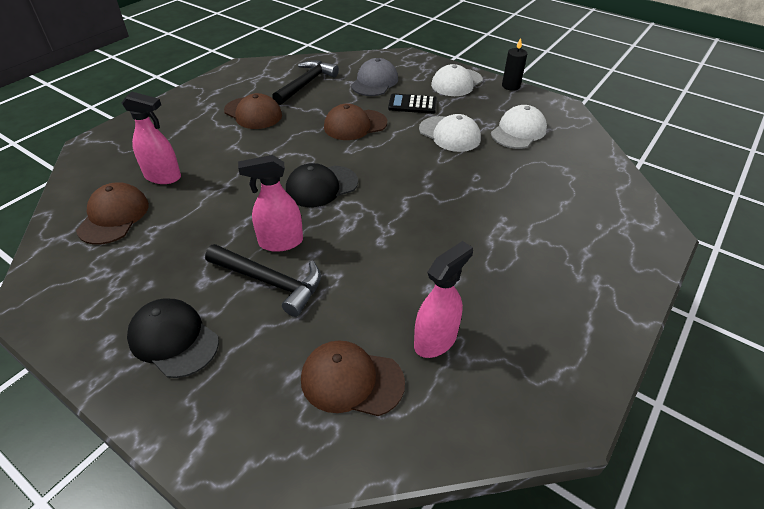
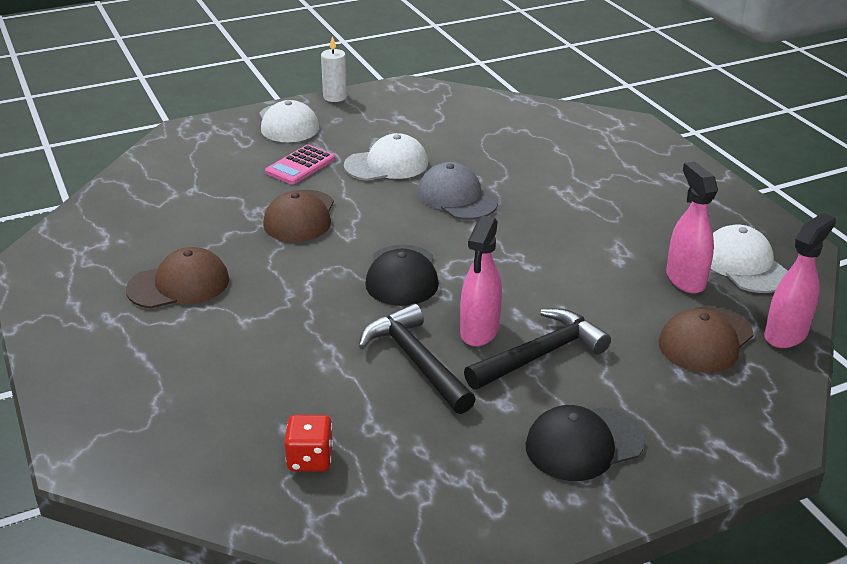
camera: 60 degrees left, 10 degrees down
brown cap [76,182,149,245] -> red dice [284,415,333,472]
pink spray bottle [122,92,181,184] -> pink spray bottle moved to [764,213,836,348]
black hammer [272,60,339,105] -> black hammer moved to [359,304,476,414]
grey cap [351,58,398,96] -> grey cap moved to [418,162,498,220]
black calculator [388,93,437,114] -> pink calculator [265,145,335,185]
white cap [491,105,547,149] -> white cap moved to [711,225,788,293]
black candle [502,38,527,91] -> white candle [321,36,347,102]

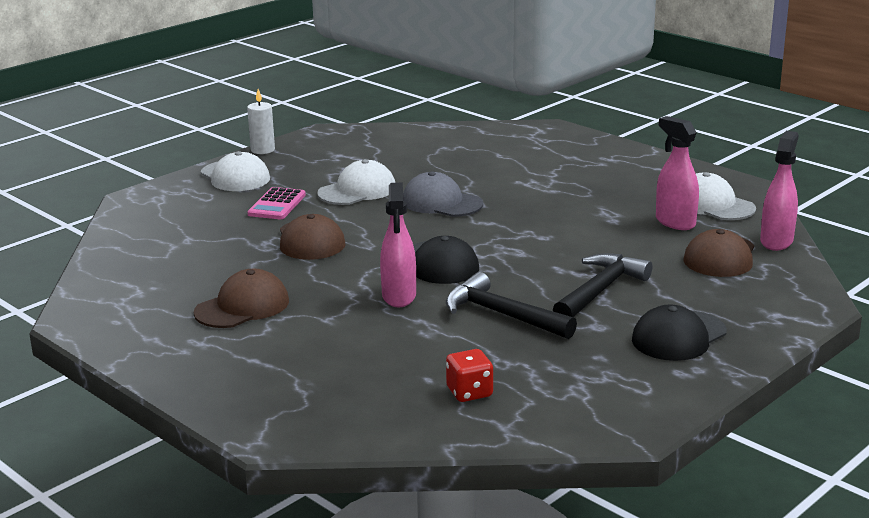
camera: 20 degrees left, 10 degrees down
pink spray bottle [460,215,502,347] -> pink spray bottle moved to [380,183,416,307]

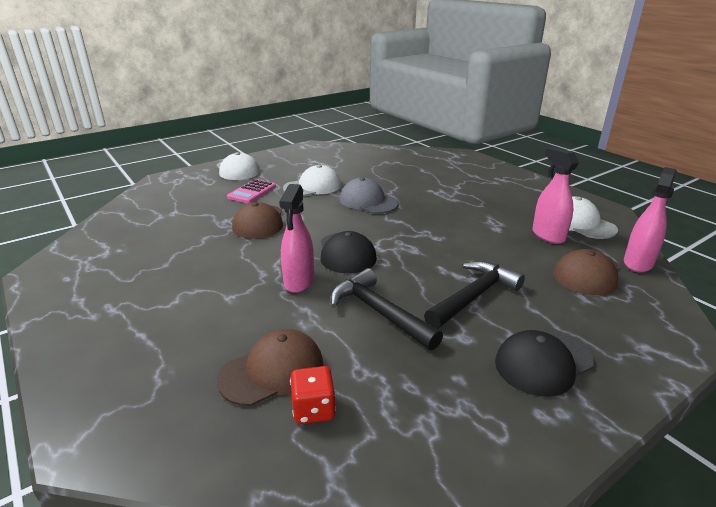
camera: 10 degrees right, 5 degrees up
brown cap [194,269,289,328] -> brown cap moved to [217,329,323,406]
white candle [247,89,275,154] -> none

